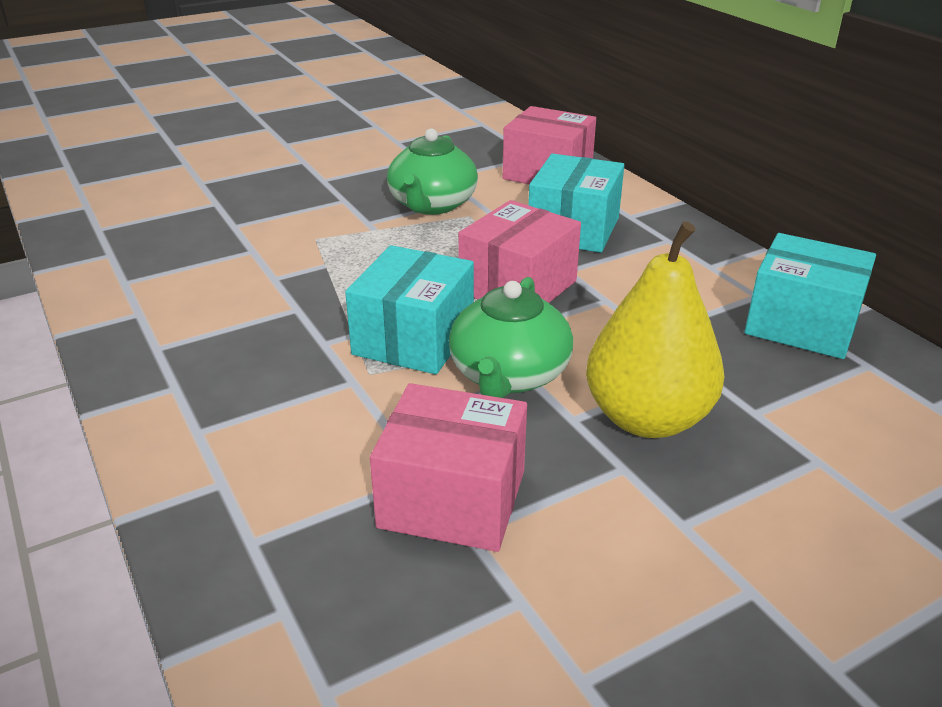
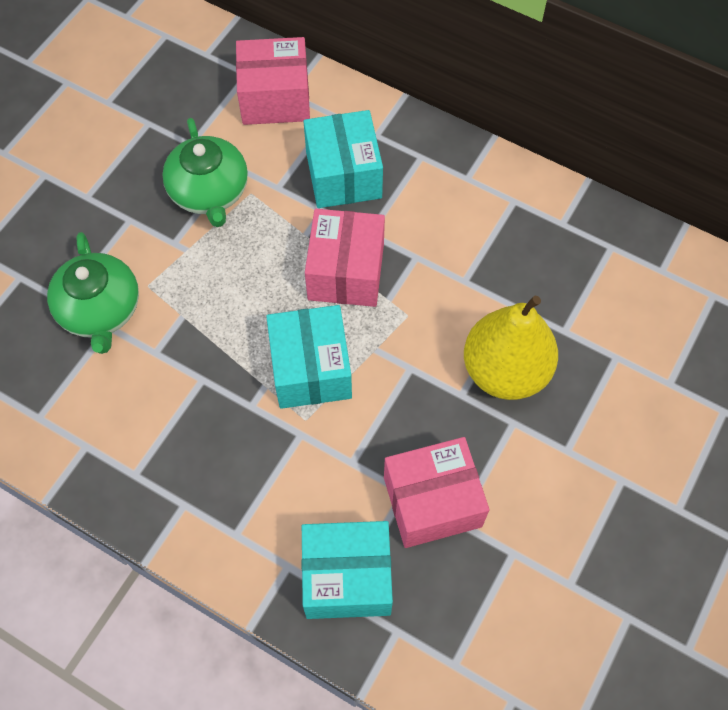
camera: 30 degrees left, 30 degrees up
green teapot [449,277,573,398] -> green teapot moved to [47,232,139,354]
turquoise box [745,233,876,359] -> turquoise box moved to [302,521,393,619]

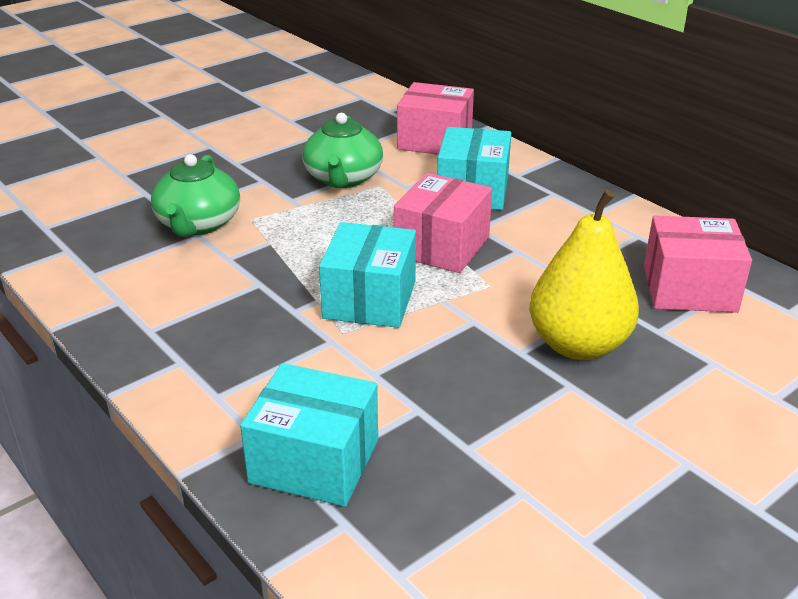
camera: 20 degrees right, 30 degrees down
pink box [384,437,489,548] -> pink box moved to [644,215,752,313]

